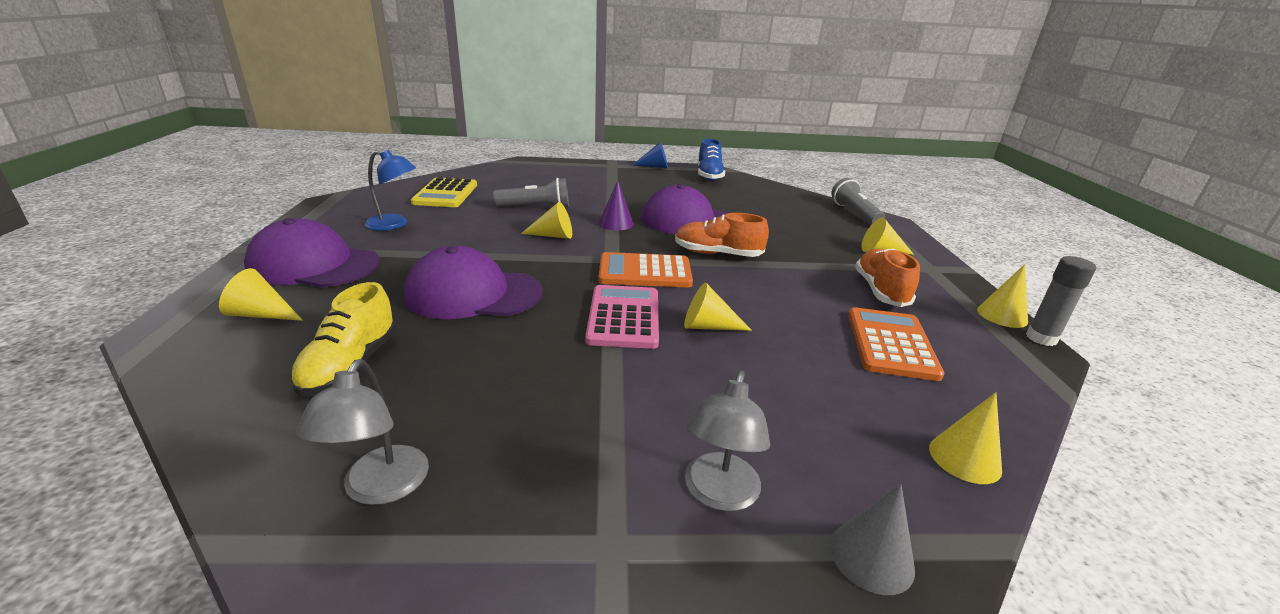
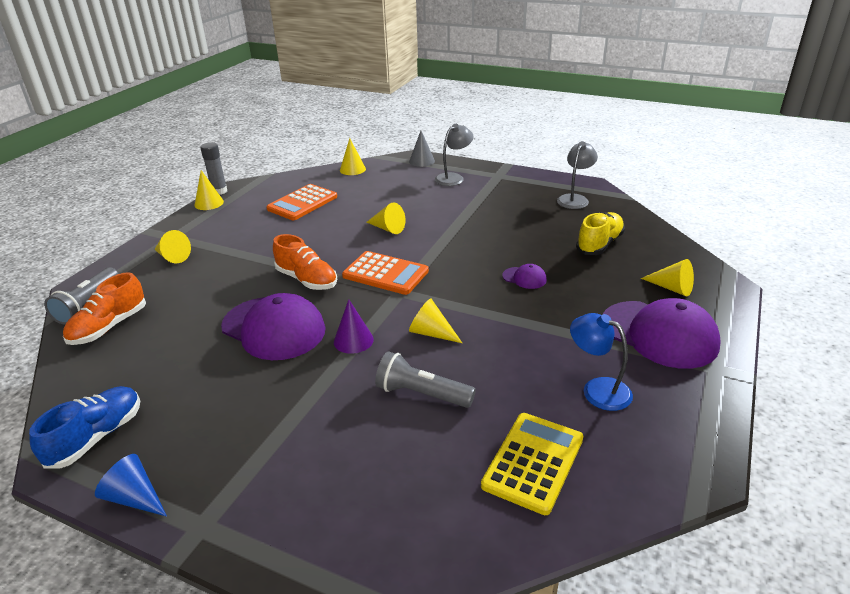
camera: 150 degrees left, 5 degrees up
purple cap [404,246,543,319] -> purple cap [502,264,547,289], size x0.44
pink calculator [585,285,659,349] -> none
orange shoe [855,249,920,307] -> orange shoe moved to [63,272,146,345]

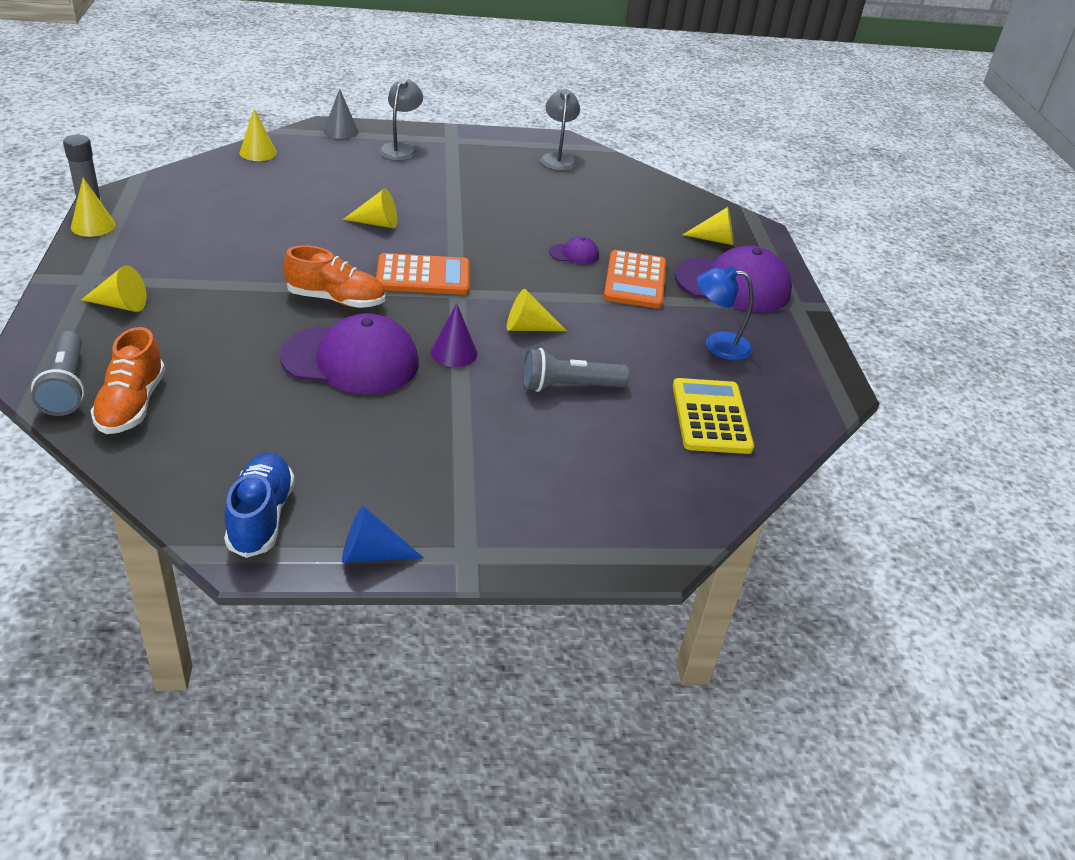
camera: 35 degrees left, 5 degrees up
orange calculator [266,184,337,220] -> orange calculator moved to [603,250,666,309]
yellow shoe [576,212,625,255] -> none

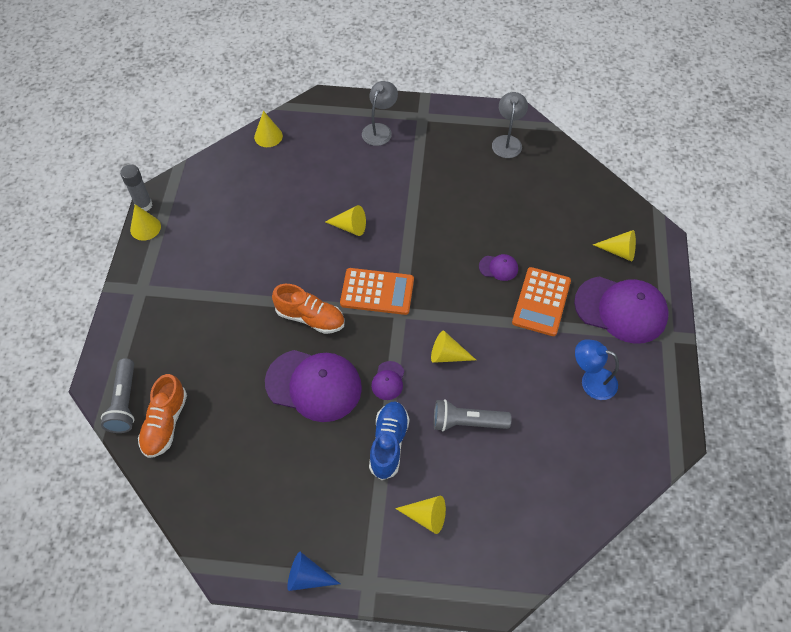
camera: 15 degrees right, 20 degrees up
yellow cone [81,265,147,312] -> yellow cone moved to [395,496,446,534]
blue shoe [224,452,295,558] -> blue shoe moved to [369,401,410,480]
grey cone [324,89,359,139] -> none
purple cone [431,303,477,367] -> purple cap [371,361,404,400]
yellow calculator [673,378,754,454] -> none

